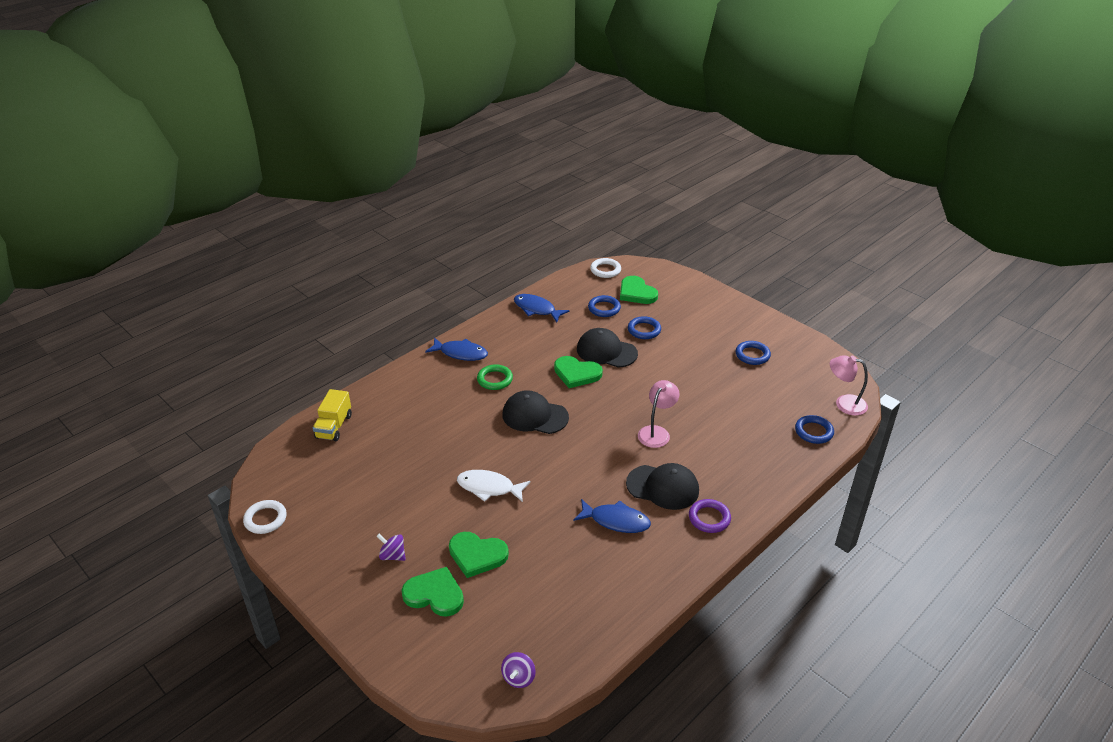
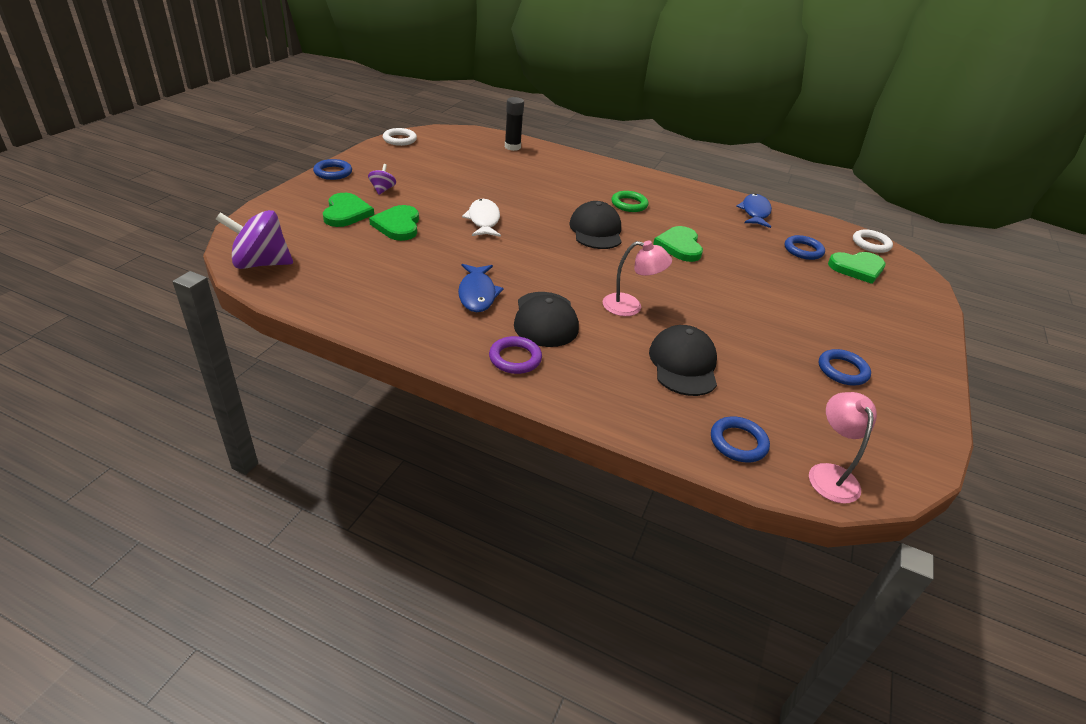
camera: 65 degrees right, 0 degrees up
yellow truck [313,389,352,441] -> black glue stick [505,97,524,151]
blue fish [425,337,488,361] -> none
purple spinning top [501,652,536,688] -> purple spinning top [215,210,293,269], size x1.97
black cap [577,328,638,368] -> black cap moved to [649,325,717,396]
green heart [620,276,658,304] -> green heart turned 135 degrees counterclockwise [828,252,885,284]
blue ring [628,316,661,339] -> blue ring moved to [313,159,352,180]

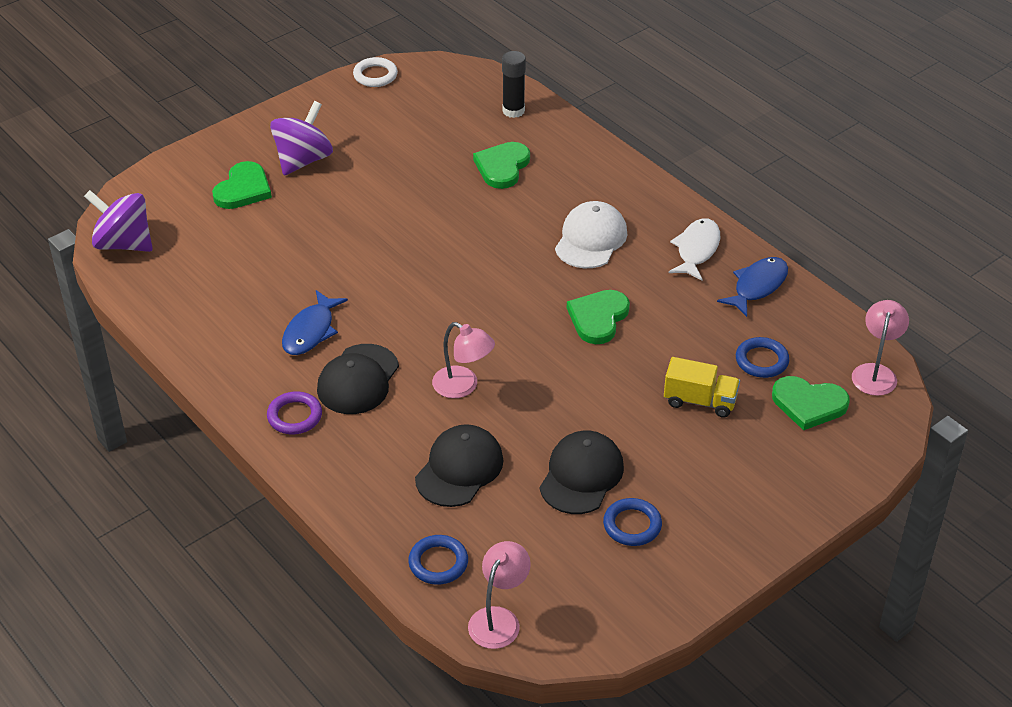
camera: 30 degrees right, 5 degrees up
blue ring [313,159,352,180] -> none
purple spinning top [368,164,396,195] -> purple spinning top [270,101,333,175], size x1.97
green heart [369,205,419,241] -> green heart moved to [473,142,530,189]
white fish [462,199,501,237] -> white fish moved to [669,218,720,281]
black cap [569,201,622,249] -> black cap moved to [540,430,624,514]
green ring [612,191,648,212] -> white cap [555,201,627,268]
white ring [853,229,893,253] -> pink lamp [852,300,909,396]
none -> yellow truck [664,357,740,418]

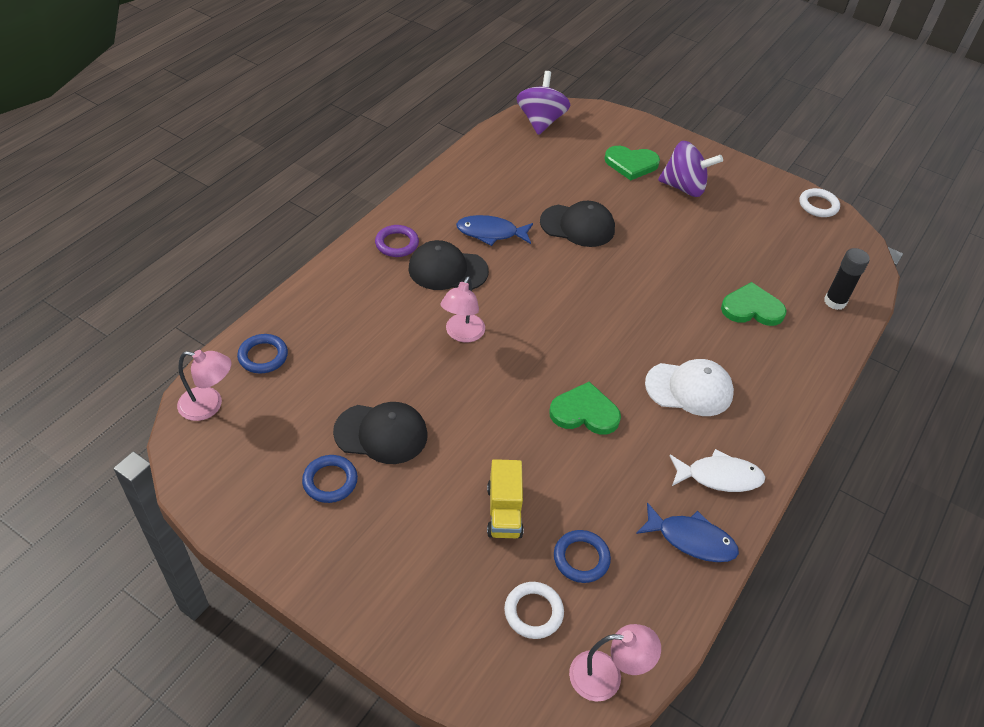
camera: 70 degrees right, 5 degrees up
black cap [415,424,504,507] -> black cap moved to [540,201,615,247]
green heart [772,376,850,430] -> white ring [504,582,564,639]

